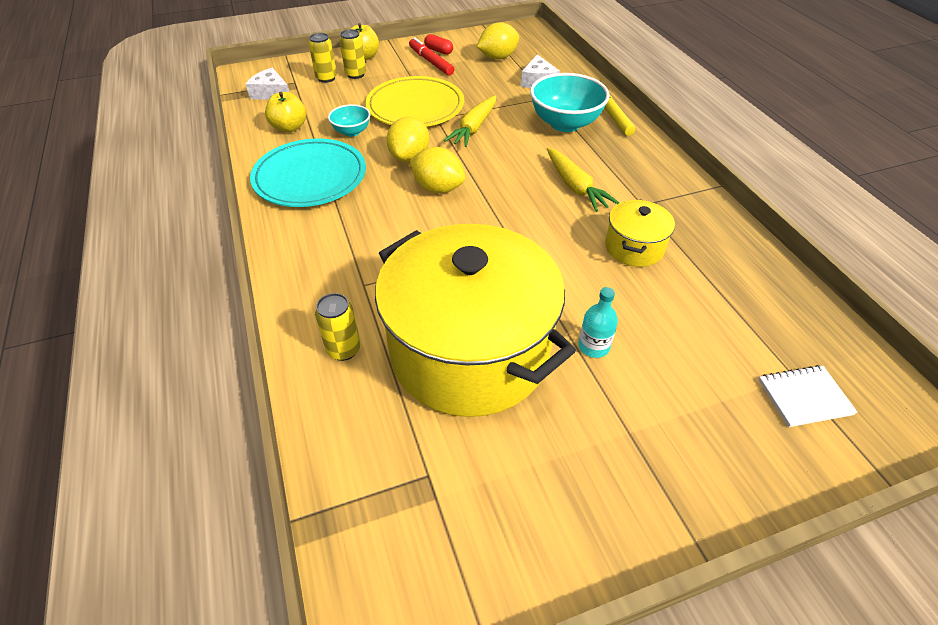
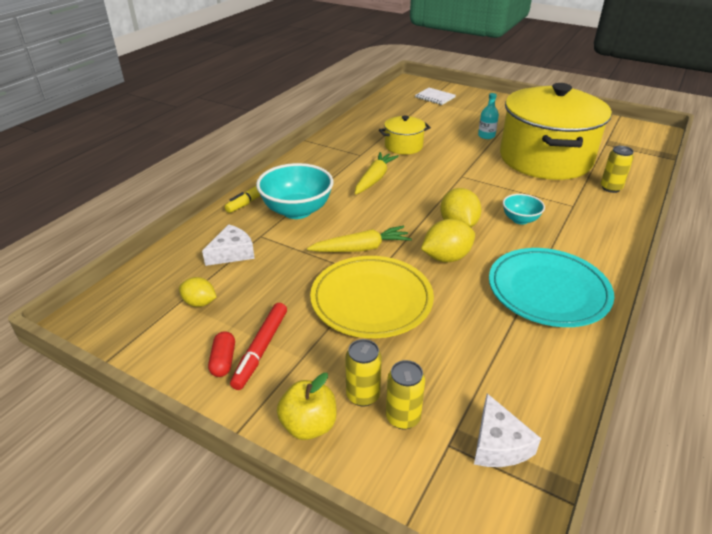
camera: 130 degrees left, 10 degrees down
yellow apple [265,92,306,132] -> none
turquoise bowl [328,104,370,137] -> turquoise bowl moved to [503,194,545,225]
yellow lemon [477,22,519,60] -> yellow lemon [179,277,217,307], size x0.63

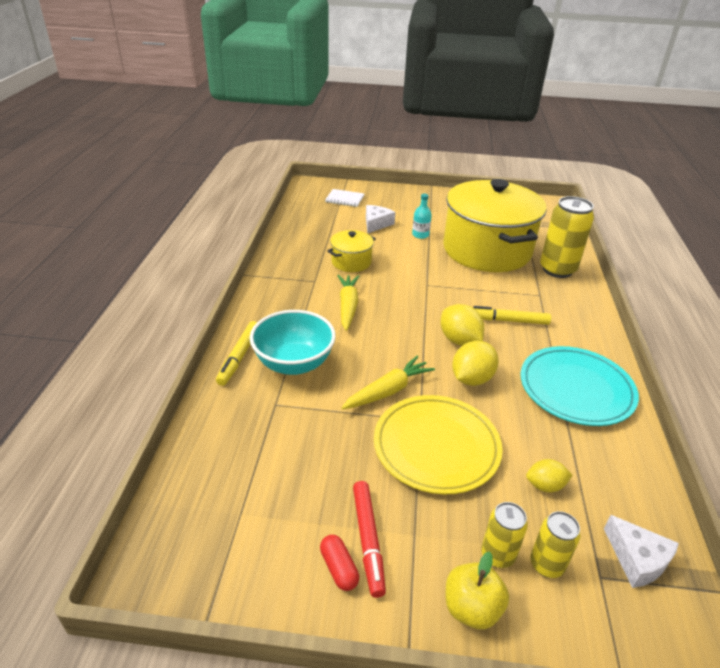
camera: 25 degrees left, 0 degrees up
yellow lemon [179,277,217,307] -> yellow lemon moved to [526,459,573,493]
white cheese [202,224,255,266] -> white cheese moved to [366,205,395,233]
turquoise bowl [503,194,545,225] -> yellow marker [473,306,551,325]
yellow can [601,146,634,193] -> yellow can [540,196,594,278], size x1.83

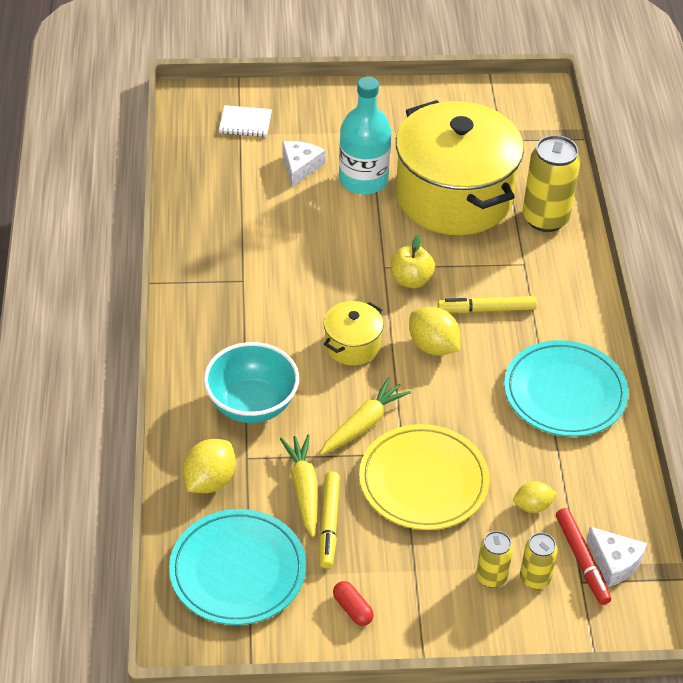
camera: 10 degrees left, 10 degrees up
yellow marker [216,321,257,386] -> yellow marker moved to [319,471,340,569]
yellow pot [327,230,376,272] -> yellow pot moved to [324,301,383,365]
yellow carrot [338,275,359,331] -> yellow carrot moved to [280,434,318,537]
red marker [353,481,386,598] -> red marker moved to [556,508,611,605]
turquoise bottle [412,194,432,239] -> turquoise bottle [339,77,391,195], size x2.11
yellow apple [446,551,509,629] -> yellow apple moved to [391,235,435,288]
yellow lemon [452,341,499,386] -> yellow lemon moved to [183,439,236,493]
none -> turquoise plate [169,509,306,625]

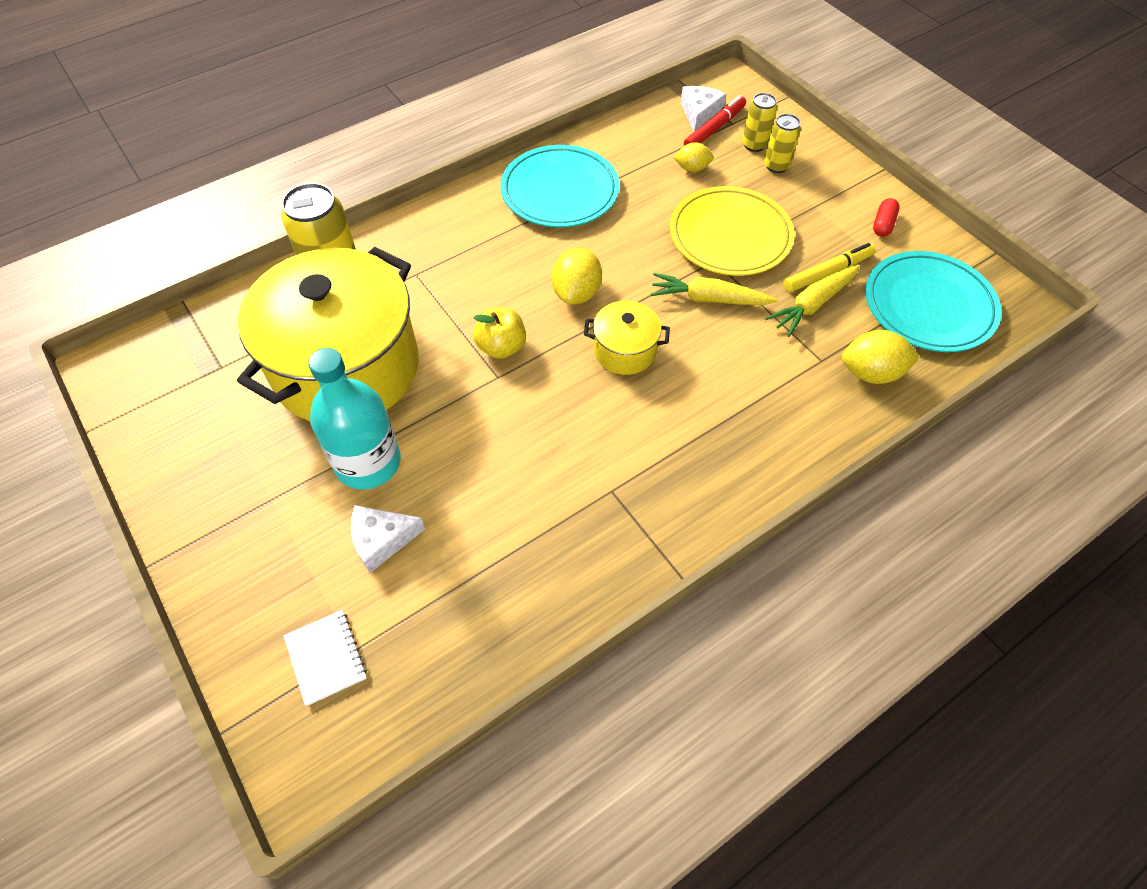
camera: 120 degrees left, 10 degrees up
turquoise bowl [204,342,299,423] -> none
yellow marker [438,296,537,313] -> none
yellow lemon [513,481,557,513] -> yellow lemon turned 45 degrees counterclockwise [674,142,714,172]

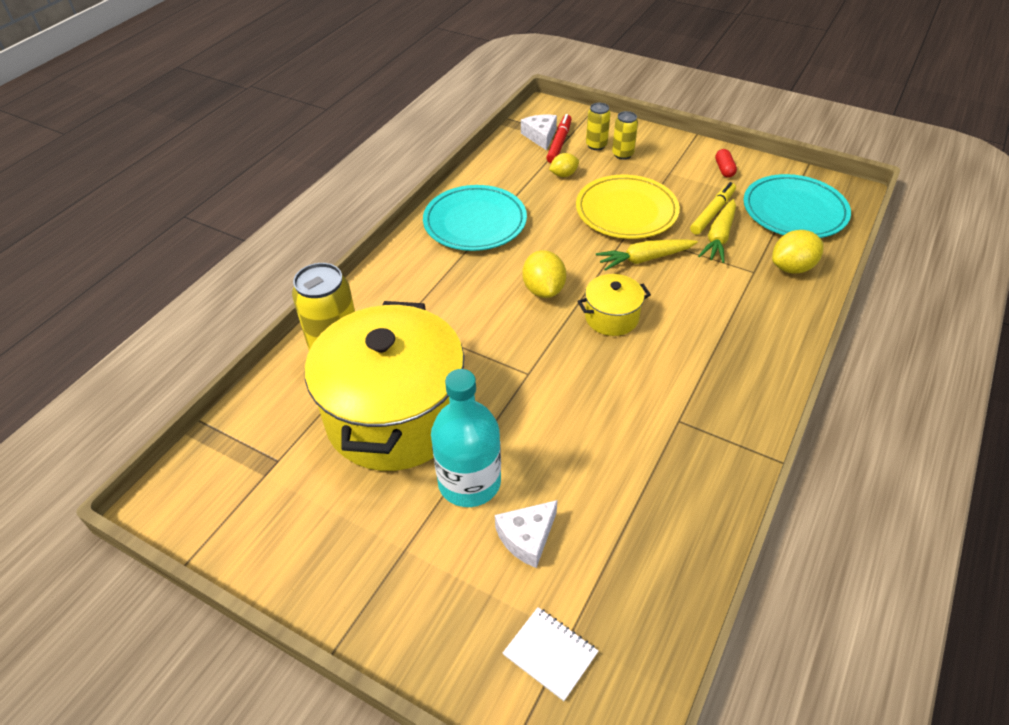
camera: 25 degrees left, 10 degrees down
yellow apple [473,307,526,359] -> none

